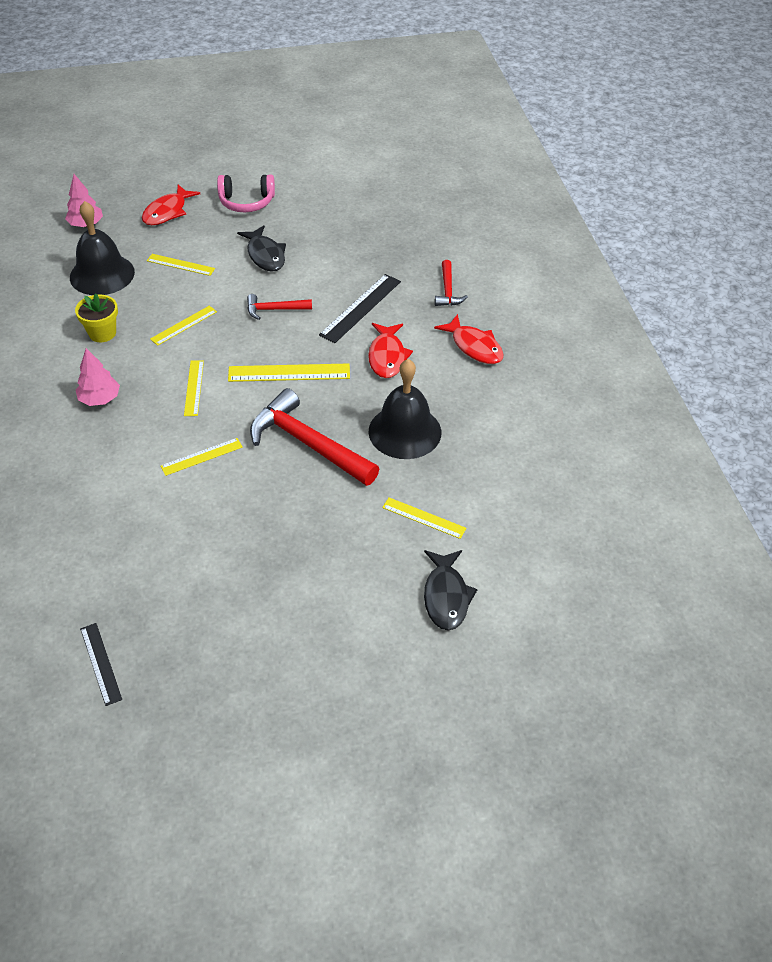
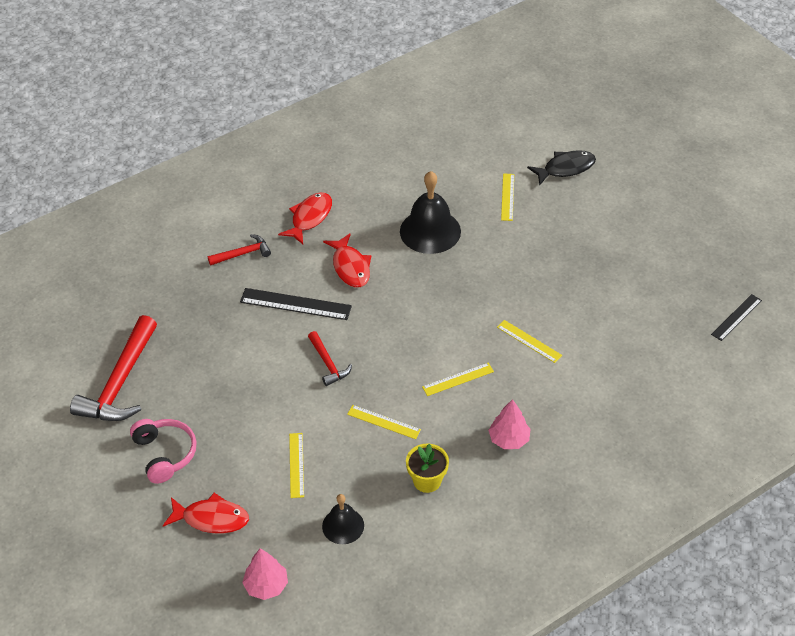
camera: 110 degrees left, 0 degrees up
black bell [70,201,135,295] -> black bell [322,494,364,544], size x0.58
yellow ruler [228,363,350,382] -> none
black fish [237,225,286,272] -> none
red hammer [250,388,379,486] -> red hammer moved to [70,315,157,421]
red fish [368,323,413,378] -> red fish turned 90 degrees clockwise [323,233,371,288]

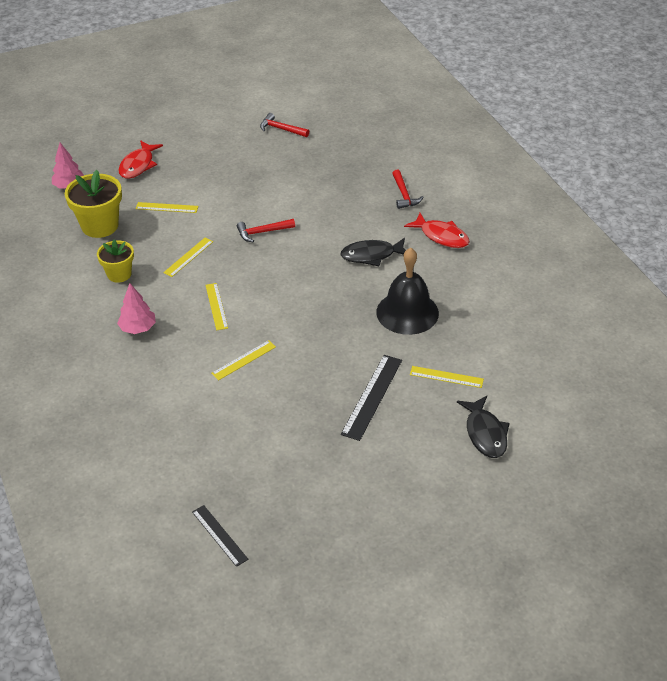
camera: 100 degrees right, 5 degrees down
red hammer [70,315,157,421] -> red hammer [260,113,309,137], size x0.51
pink headphones [130,419,197,484] -> none
black ruler [240,288,352,320] -> black ruler moved to [341,355,402,441]
black bell [322,494,364,544] -> yellow flower pot [65,170,122,238]
red fish [323,233,371,288] -> black fish [341,238,406,266]

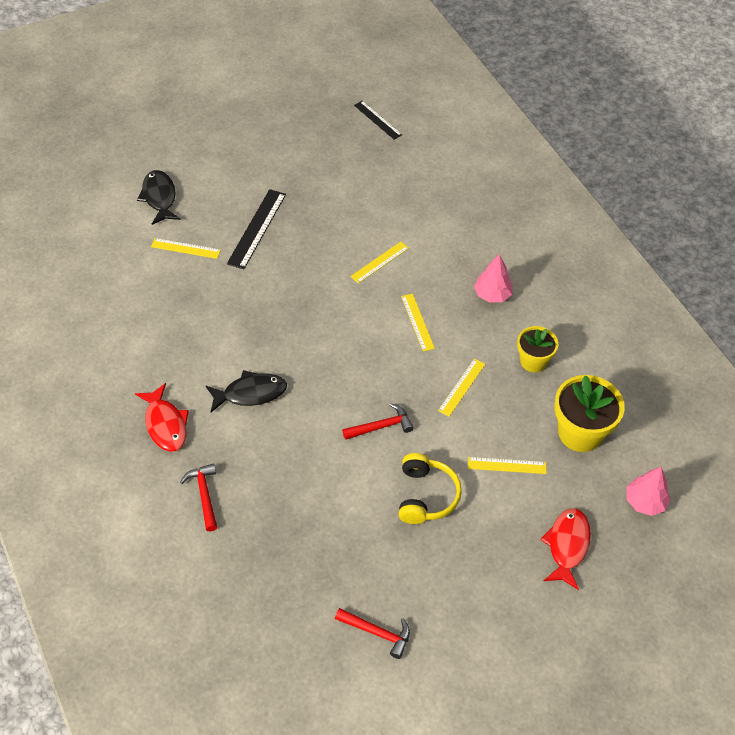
camera: 175 degrees right, 10 degrees up
black bell [376,248,439,335] -> none
red fish [404,213,470,248] -> red fish turned 150 degrees counterclockwise [135,383,189,452]
none -> yellow headphones [399,453,462,524]

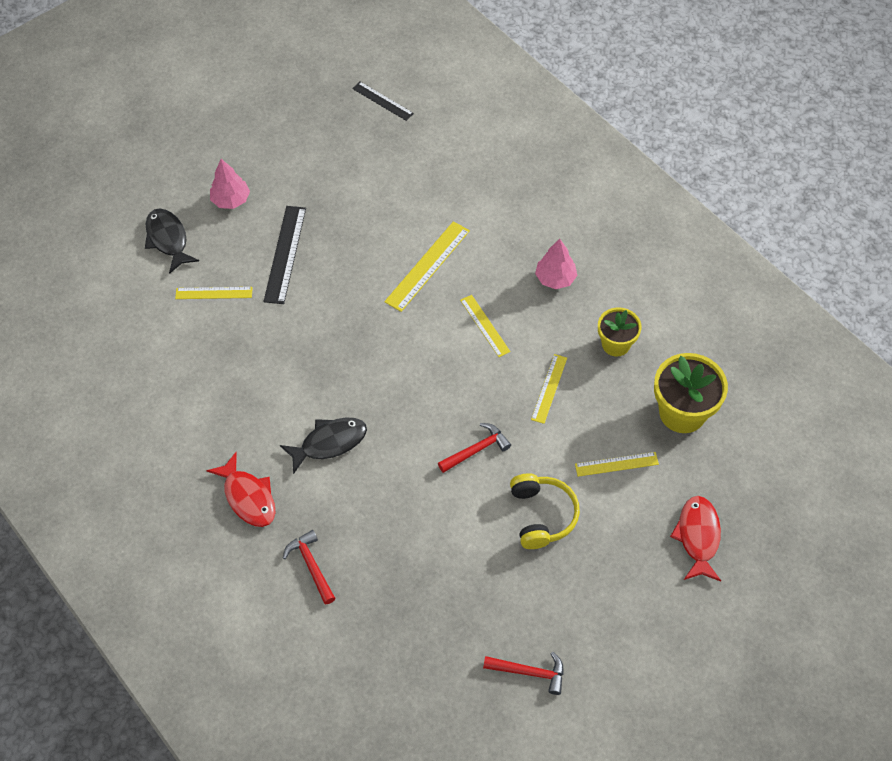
camera: 10 degrees left, 5 degrees up
yellow ruler [350,242,409,284] -> yellow ruler [384,221,470,312], size x1.58
pink tree [627,467,671,516] -> pink tree moved to [210,159,250,209]

